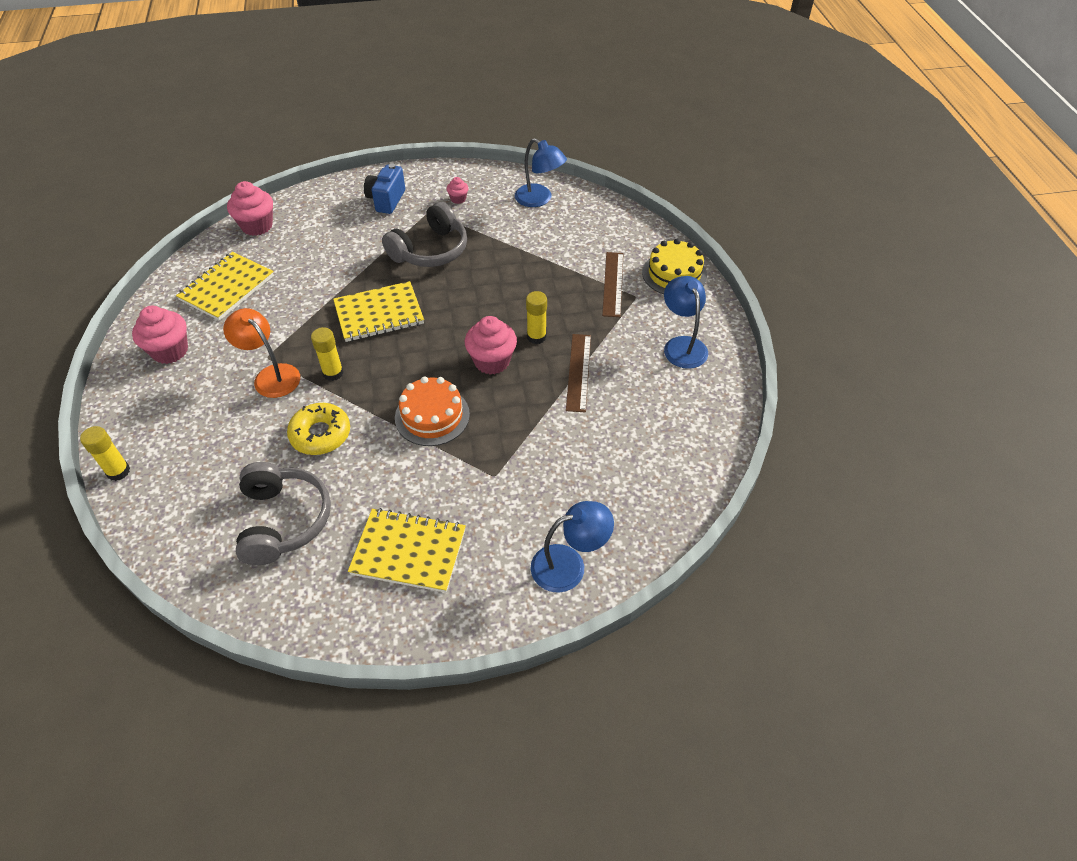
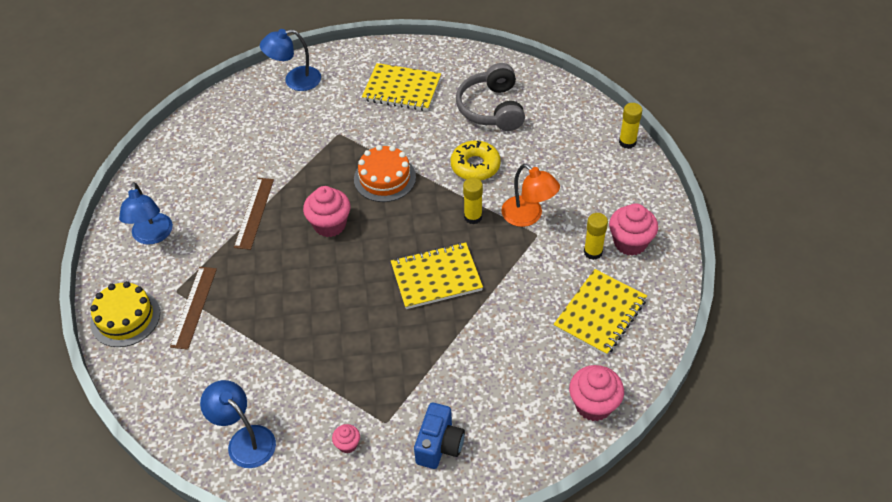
camera: 175 degrees left, 0 degrees up
grey headphones [382,202,467,267] -> none
yellow glue stick [526,291,547,344] -> yellow glue stick moved to [584,213,608,260]

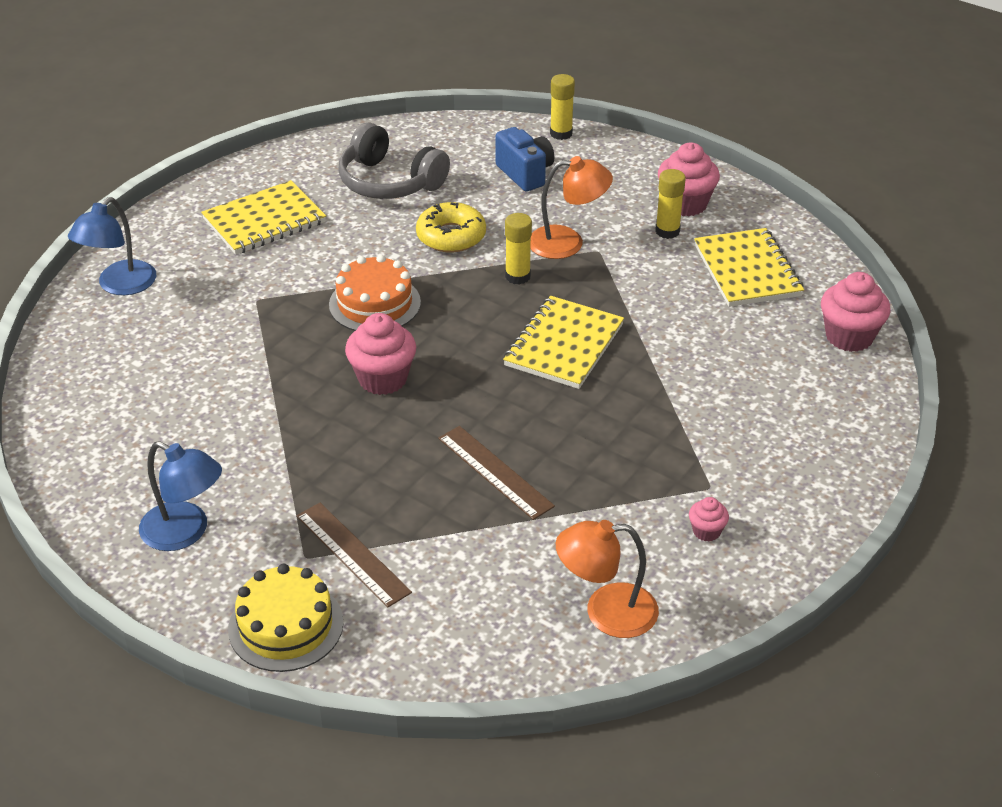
camera: 50 degrees left, 10 degrees down
blue lamp [200,380,276,468] -> orange lamp [556,520,659,638]
brown ruler [234,178,274,250] -> brown ruler moved to [438,426,555,520]
blue camera [414,403,465,469] -> blue camera moved to [495,127,554,192]

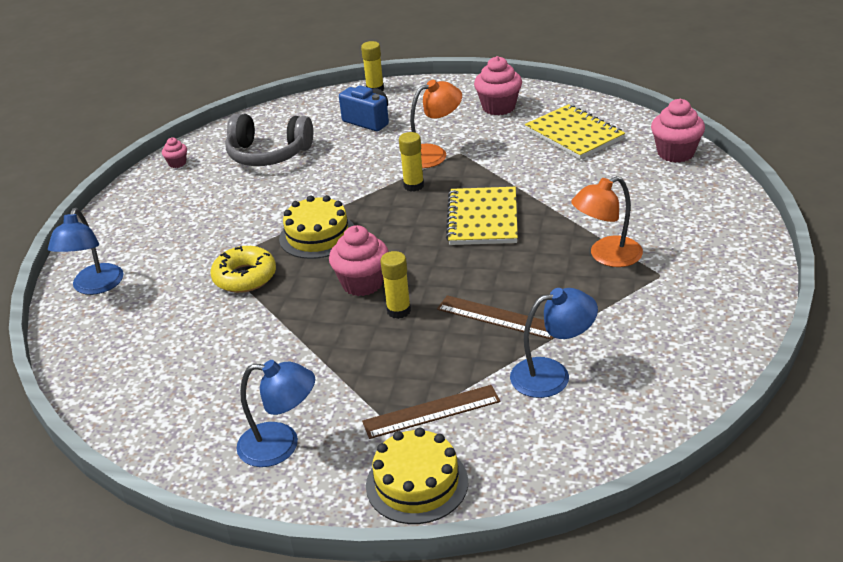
camera: 20 degrees left, 5 degrees down
yellow notebook [201,180,326,255] -> none
brown ruler [297,503,412,607] -> brown ruler turned 45 degrees counterclockwise [362,385,500,439]
orange cake [329,255,421,331] -> yellow cake [279,195,354,259]
yellow donut [416,202,486,253] -> yellow donut moved to [211,246,276,293]
orange lamp [556,520,659,638] -> orange lamp moved to [571,176,643,267]
yellow glue stick [655,169,686,239] -> yellow glue stick moved to [380,251,411,319]
pink cupcake [689,497,729,542] -> pink cupcake moved to [162,138,187,168]
none -> blue lamp [510,288,598,398]

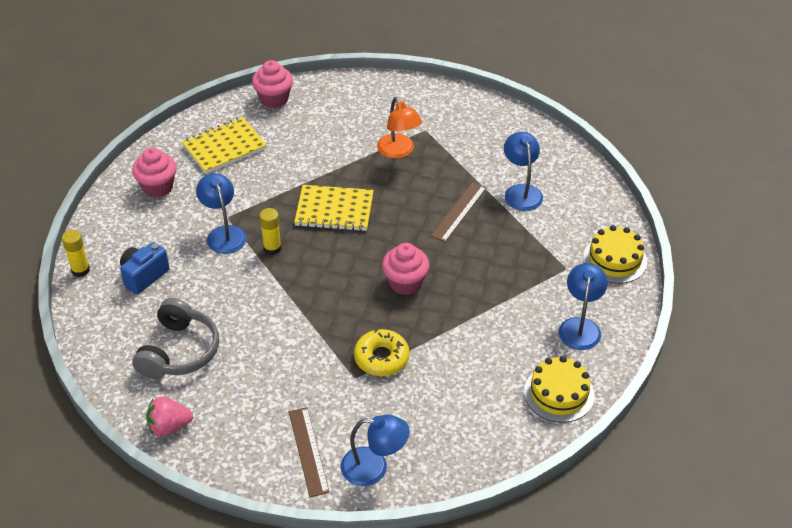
camera: 90 degrees left, 10 degrees up
pink cupcake [162,138,187,168] -> pink strawberry [146,397,193,436]
yellow cake [279,195,354,259] -> yellow cake moved to [524,356,595,423]
brown ruler [362,385,500,439] -> brown ruler moved to [289,407,329,497]
yellow glue stick [380,251,411,319] -> none
orange lamp [410,80,462,168] -> blue lamp [196,173,247,254]

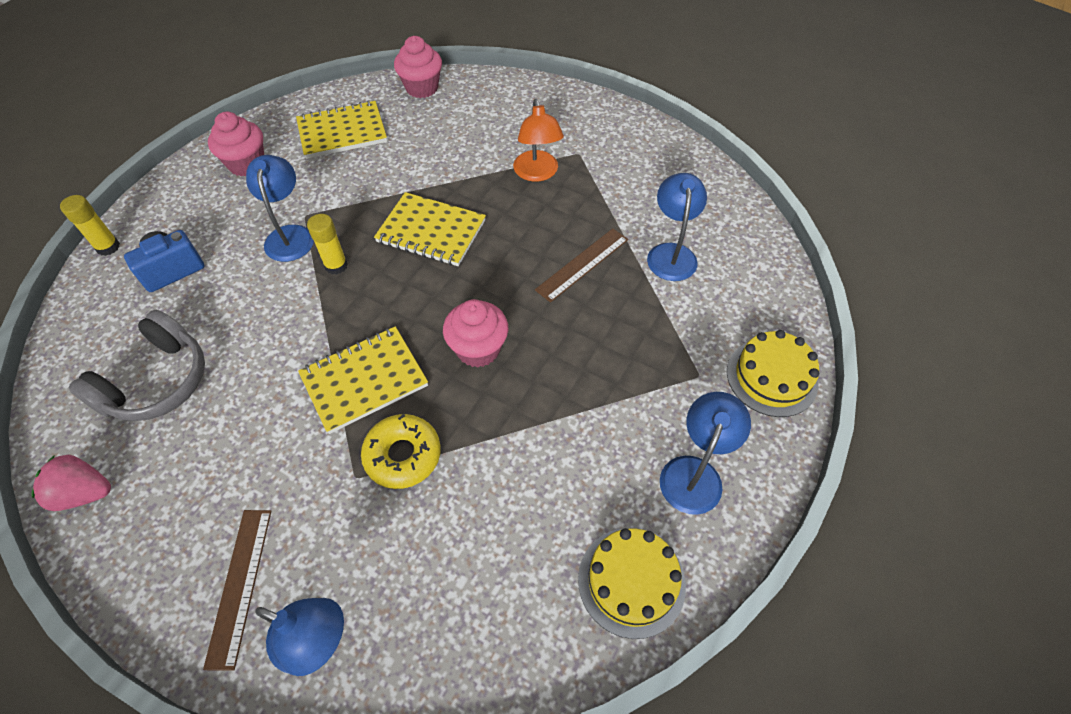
camera: 15 degrees right, 10 degrees up
none -> yellow notebook [298,326,428,434]

